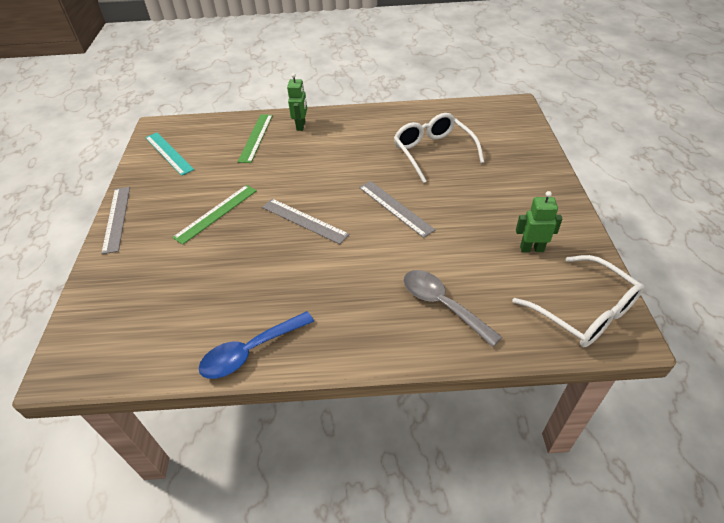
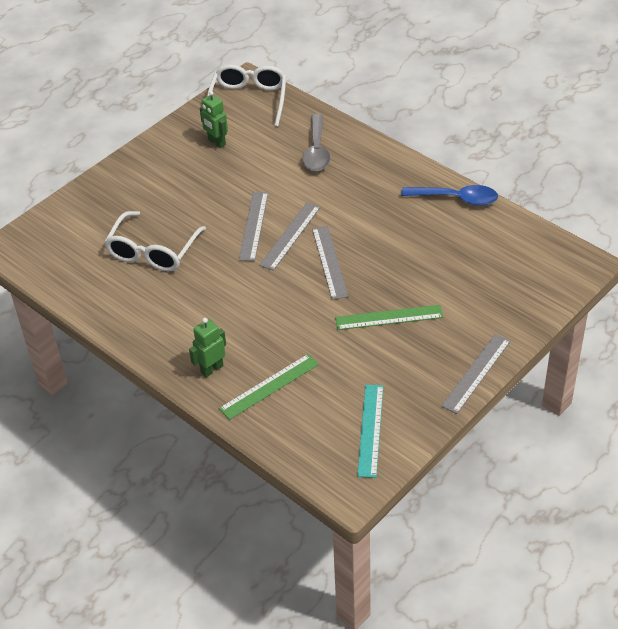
camera: 135 degrees left, 0 degrees up
none -> grey ruler [259,202,321,271]

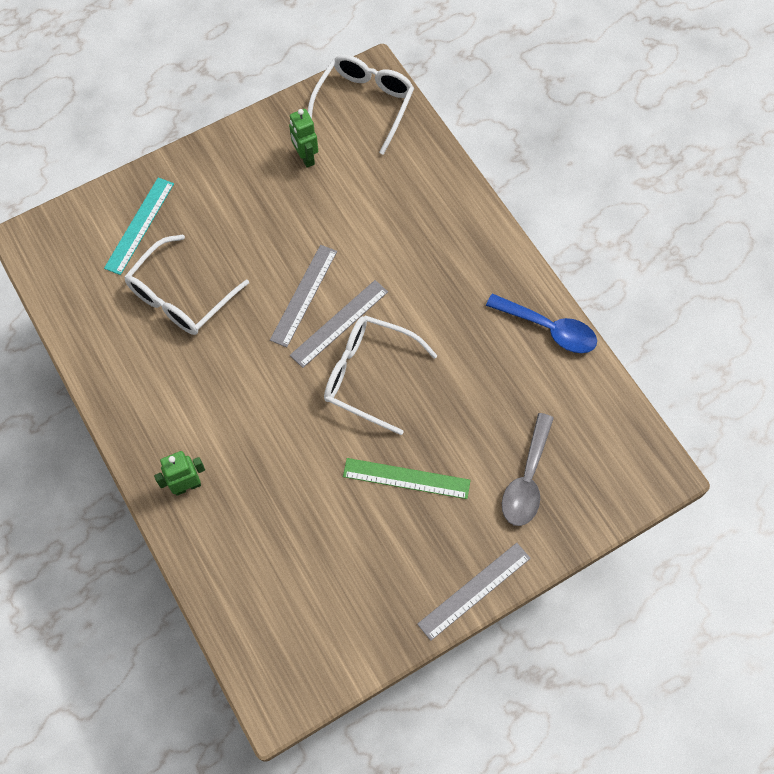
camera: 15 degrees right, 20 degrees up
green ruler [219,354,319,420] -> none
grey spoon [302,114,330,171] -> grey spoon moved to [502,413,554,526]
grey ruler [312,226,348,300] -> white glasses [324,315,438,435]
turquoise ruler [357,385,383,478] -> turquoise ruler moved to [104,177,174,275]

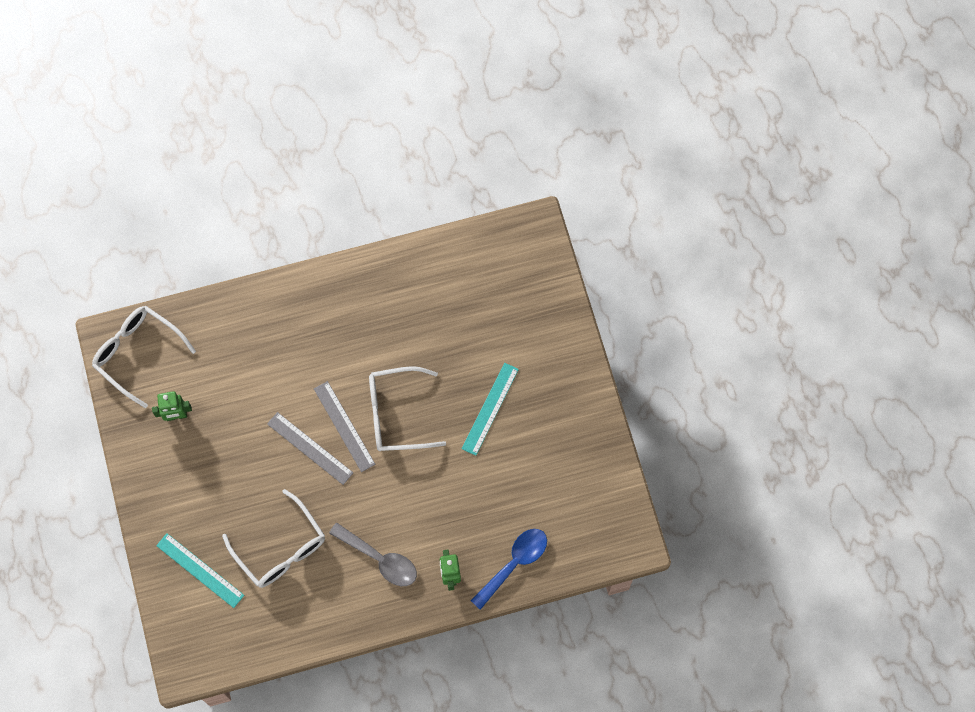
camera: 75 degrees left, 5 degrees up
white glasses [324,315,438,435] -> white glasses turned 45 degrees clockwise [369,366,446,451]
green ruler [343,458,471,499] -> turquoise ruler [462,363,519,456]
grey ruler [417,543,531,641] -> none
blue spoon [486,293,597,353] -> blue spoon moved to [471,529,547,610]
grey spoon [502,413,554,526] -> grey spoon moved to [329,522,417,586]

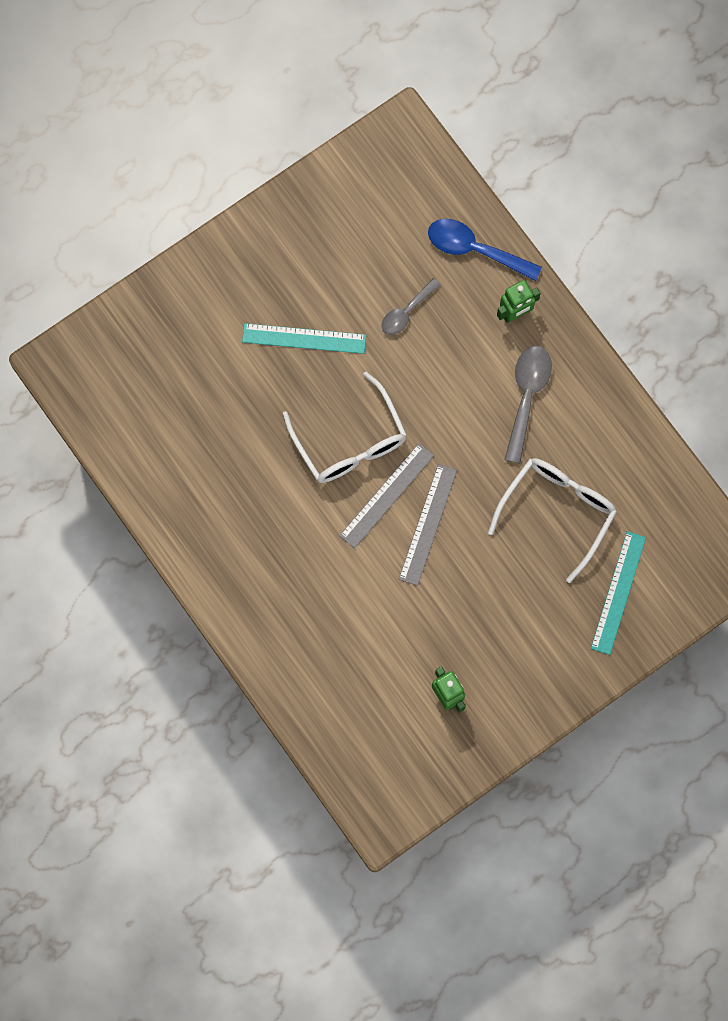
camera: 110 degrees left, 5 degrees up
white glasses [92,306,196,408] -> none
none -> grey spoon [382,278,441,335]

